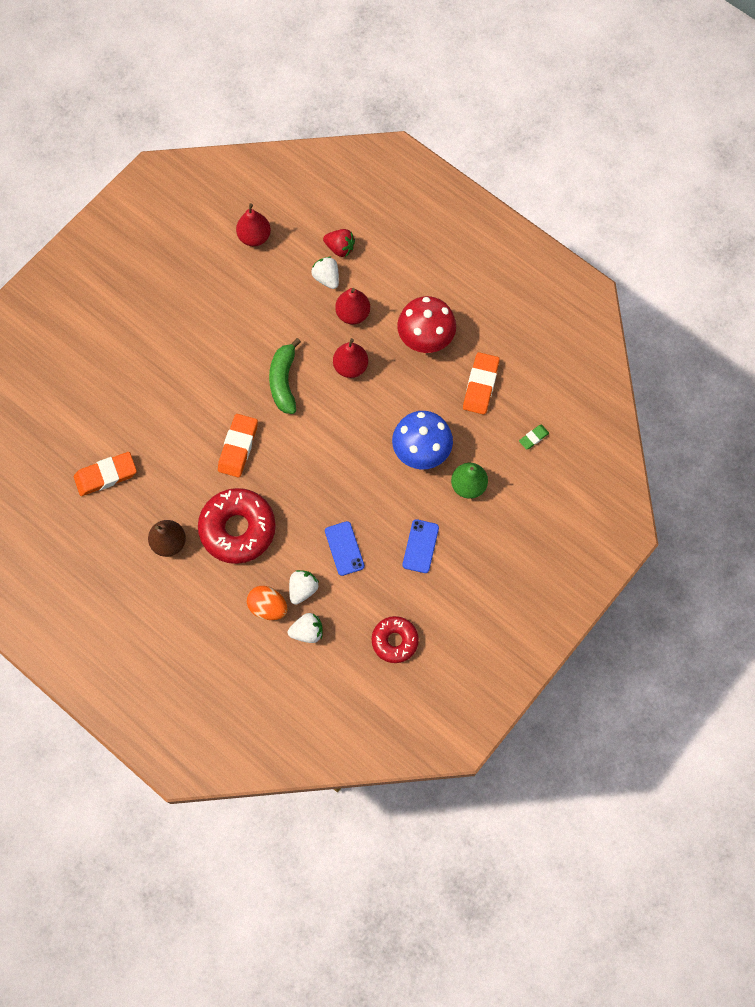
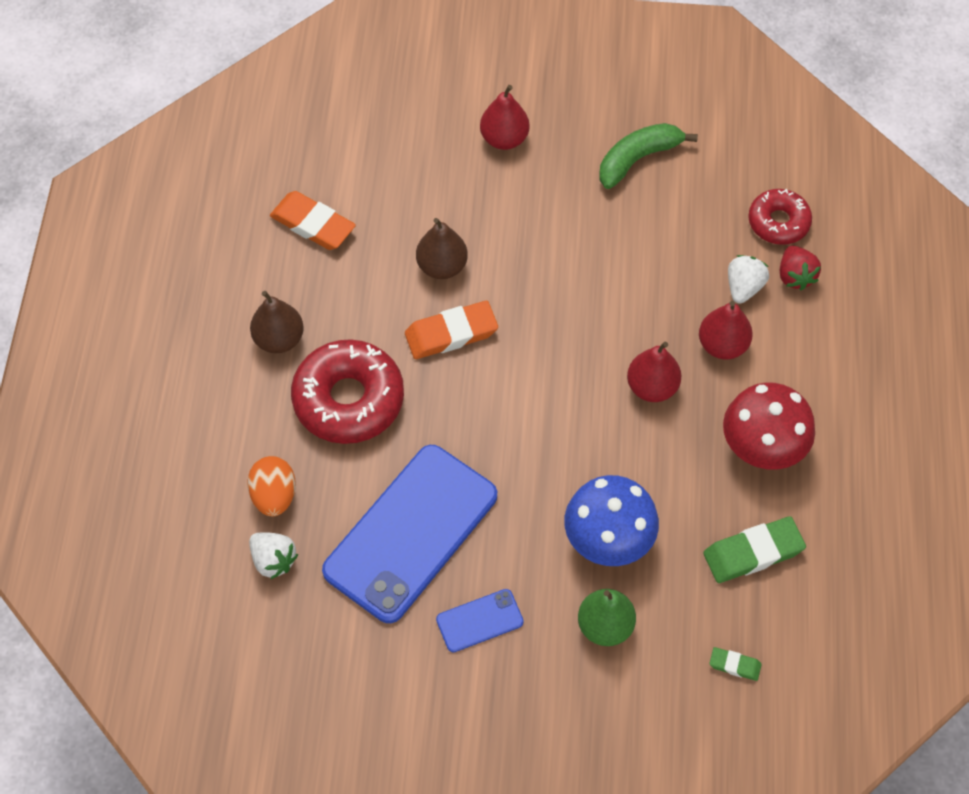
camera: 55 degrees right, 10 degrees down
red pear [236,203,271,246] -> red pear moved to [480,85,530,150]
green banana [269,338,301,414] -> green banana moved to [599,123,698,189]
white strawberry [289,570,319,605] -> none
blue phone [325,521,364,576] -> blue phone [322,445,497,623], size x2.29
red donut [372,616,419,663] -> red donut moved to [748,189,812,245]
orange eraser [463,352,500,415] -> green eraser [703,516,806,583]
none -> brown pear [416,218,468,279]

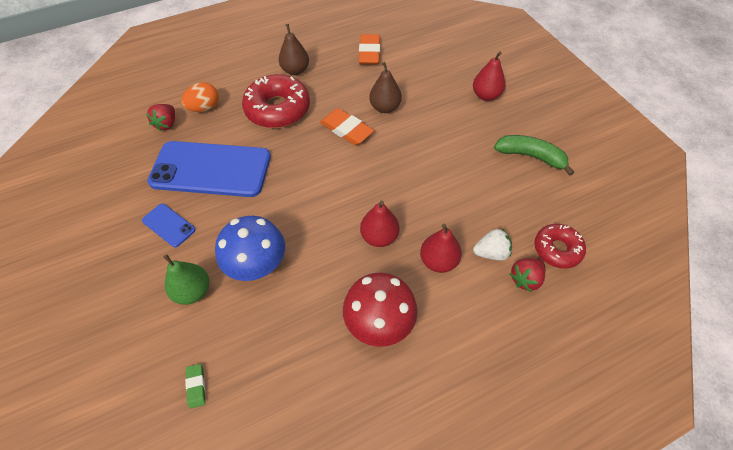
camera: 60 degrees right, 5 degrees down
white strawberry [249,532,298,579] -> red strawberry [146,104,175,131]
green eraser [703,516,806,583] -> none

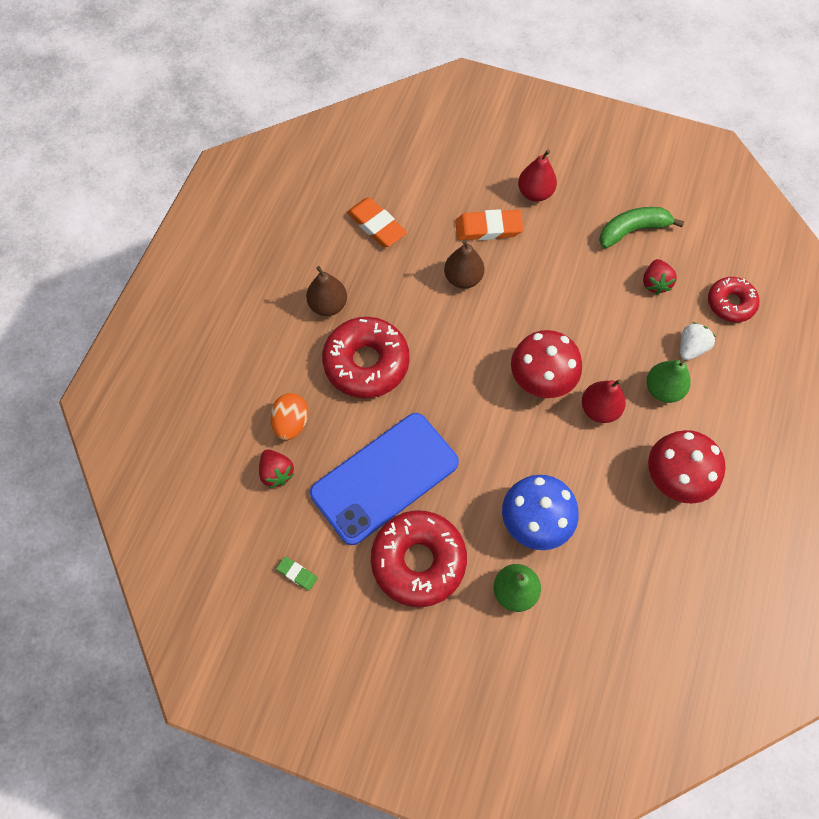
camera: 45 degrees left, 10 degrees up
blue phone [142,204,196,247] -> red donut [371,510,467,607]
green eraser [185,364,205,409] -> green eraser moved to [276,556,318,591]
orange eraser [320,108,374,145] -> orange eraser moved to [455,209,523,240]
red pear [420,224,462,273] -> green pear [647,359,691,403]
red strawberry [510,258,545,292] -> red strawberry moved to [643,259,677,295]
none -> red mushroom [511,330,582,398]

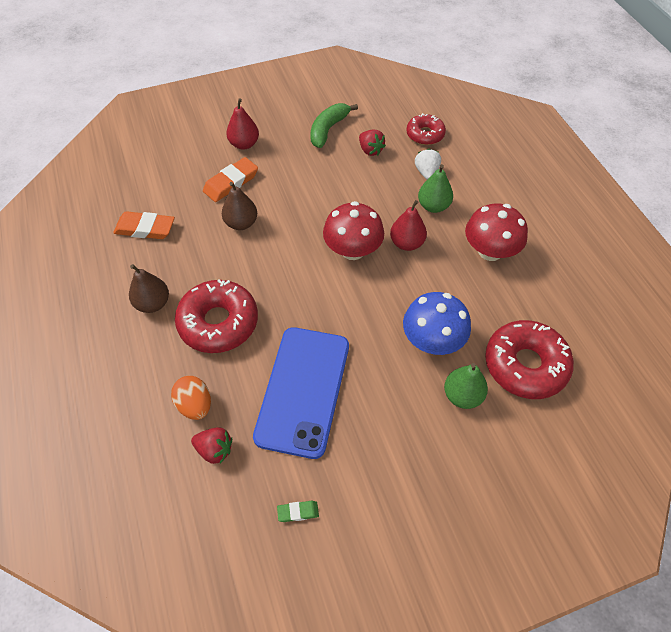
camera: 40 degrees left, 10 degrees down
red donut [371,510,467,607] -> red donut moved to [485,320,574,399]

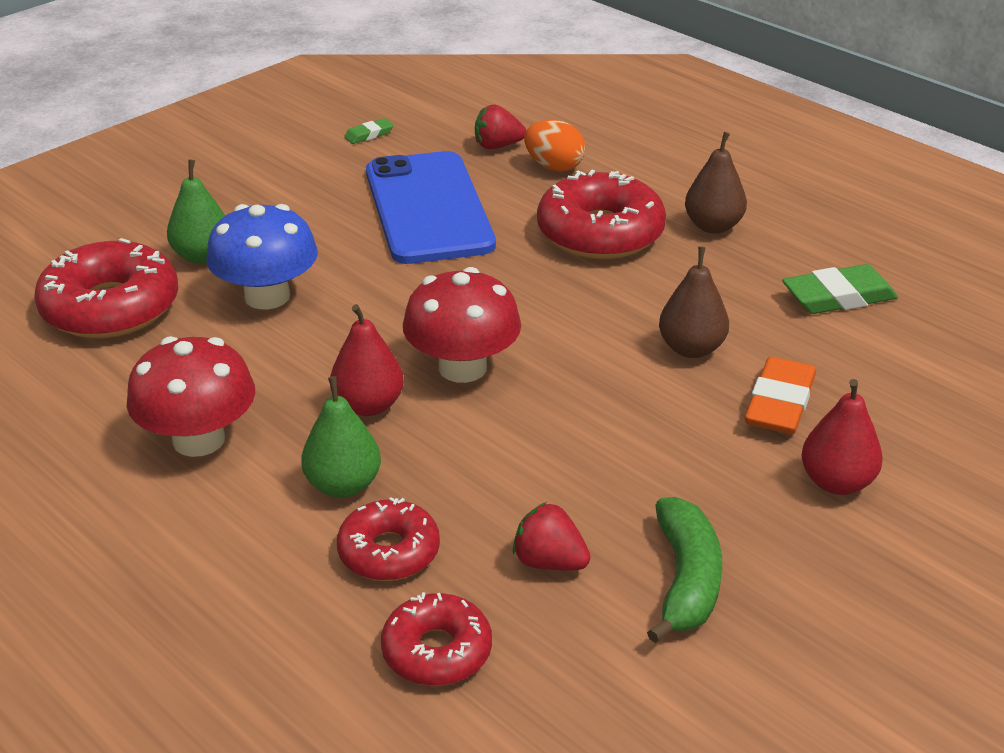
camera: 155 degrees right, 20 degrees down
orange eraser [113,211,175,239] -> green eraser [782,264,898,314]
white strawberry [415,149,441,179] -> red donut [337,497,440,581]

